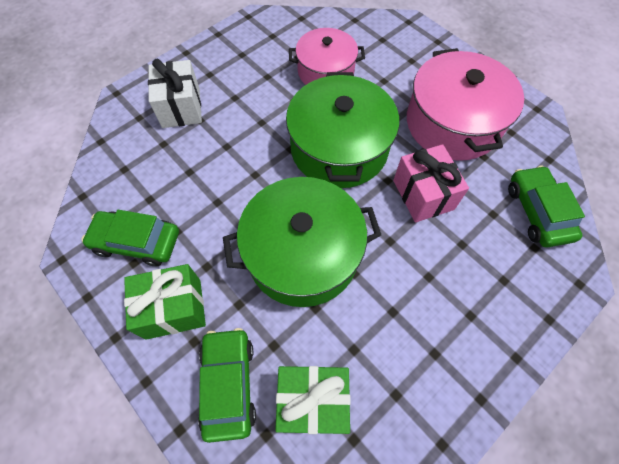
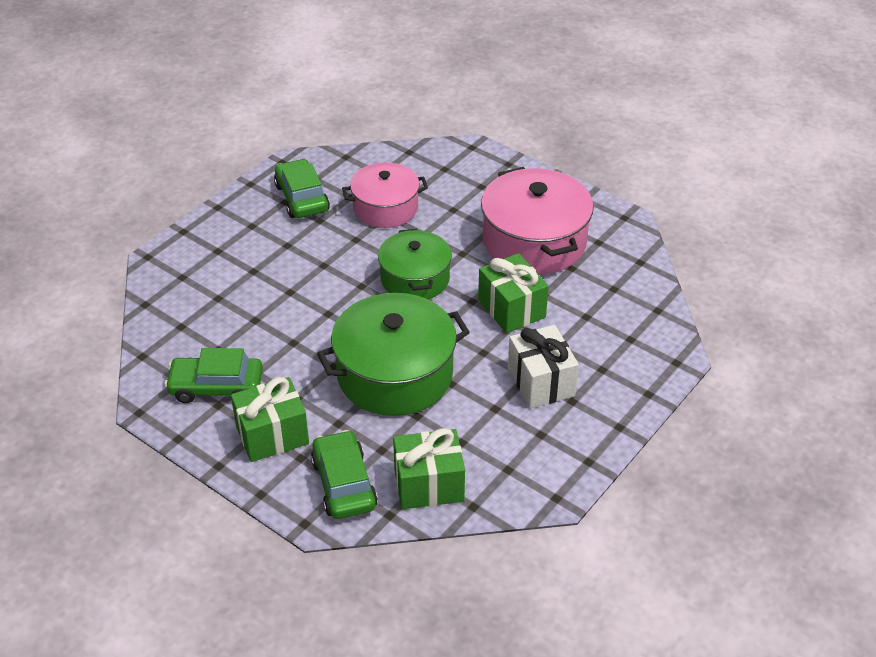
camera: 10 degrees left, 20 degrees down
white gift [148,58,202,128] -> white gift moved to [508,325,579,408]
green pot [286,72,399,188] -> green pot [378,228,452,299], size x0.64
pink gift [393,144,469,223] -> green gift [478,253,549,333]
green car [508,166,585,247] -> green car moved to [274,159,330,218]

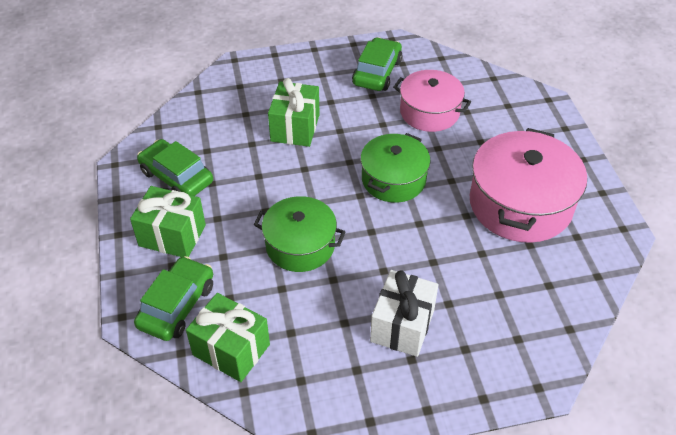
camera: 40 degrees right, 5 degrees up
green pot [317,293,470,416] -> green pot [254,196,345,272], size x0.64
green gift [478,253,549,333] -> green gift moved to [268,78,320,147]

